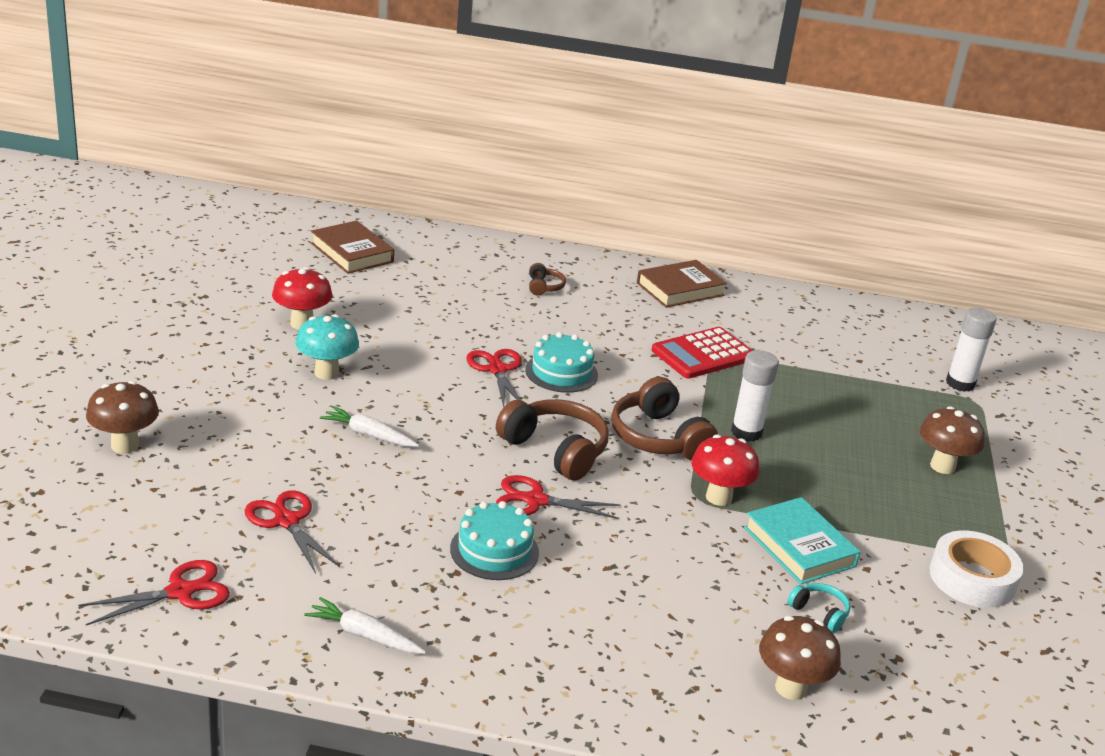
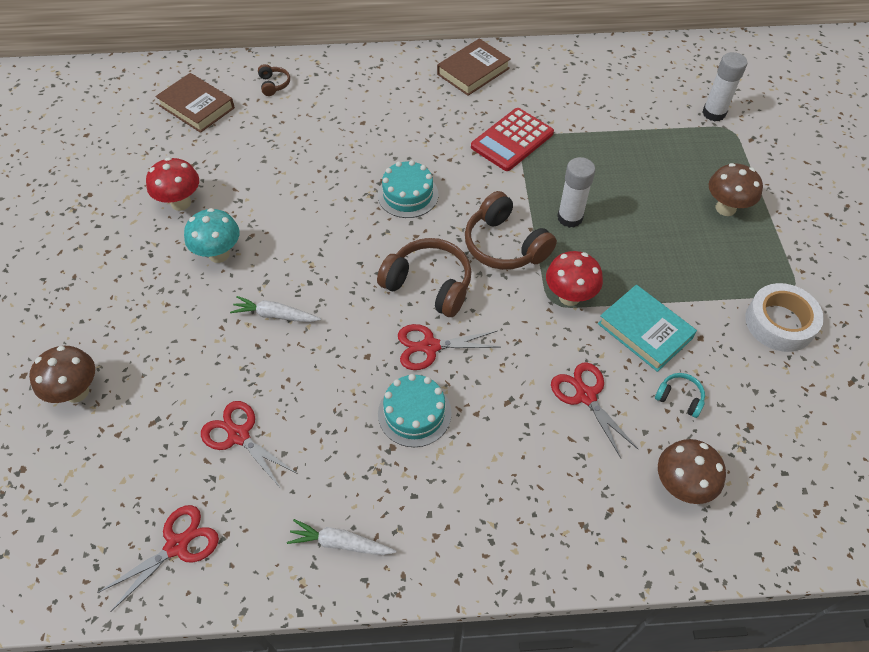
camera: 10 degrees left, 25 degrees up
red scissors [466,349,522,407] -> red scissors moved to [551,363,639,458]
brown headphones [529,263,566,296] -> brown headphones moved to [258,64,290,96]

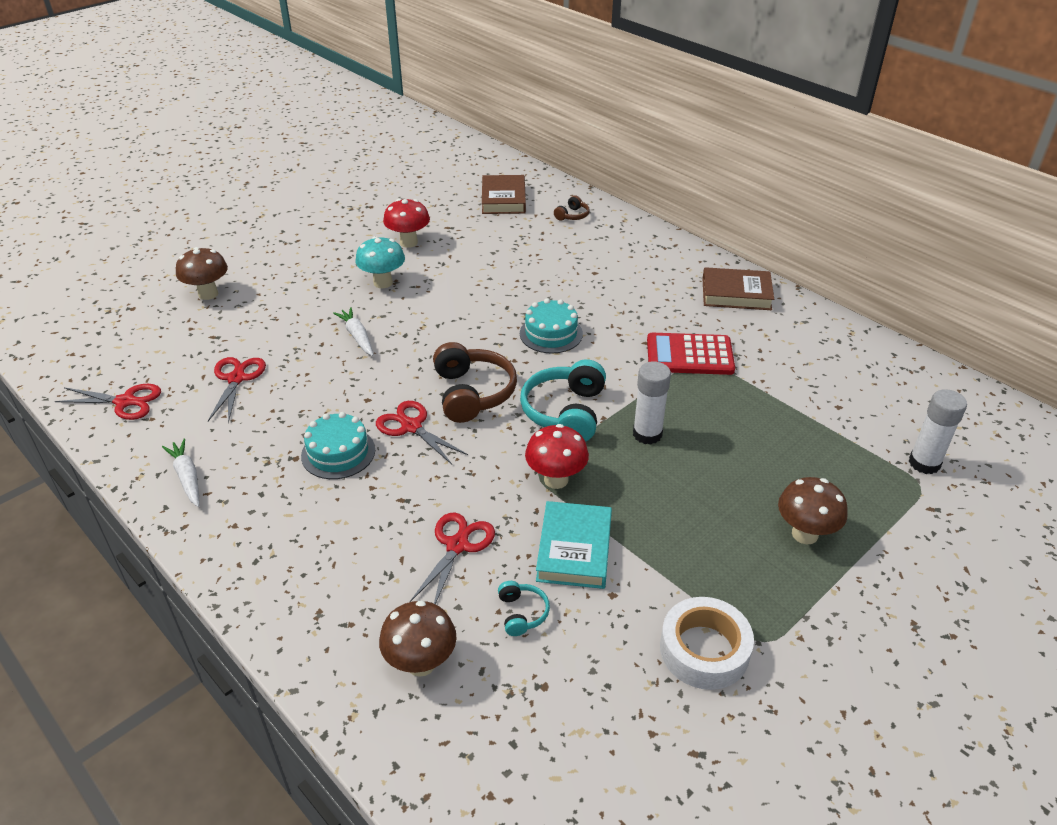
camera: 50 degrees right, 15 degrees down
brown headphones [465,191,557,270] -> turquoise headphones [520,359,606,442]

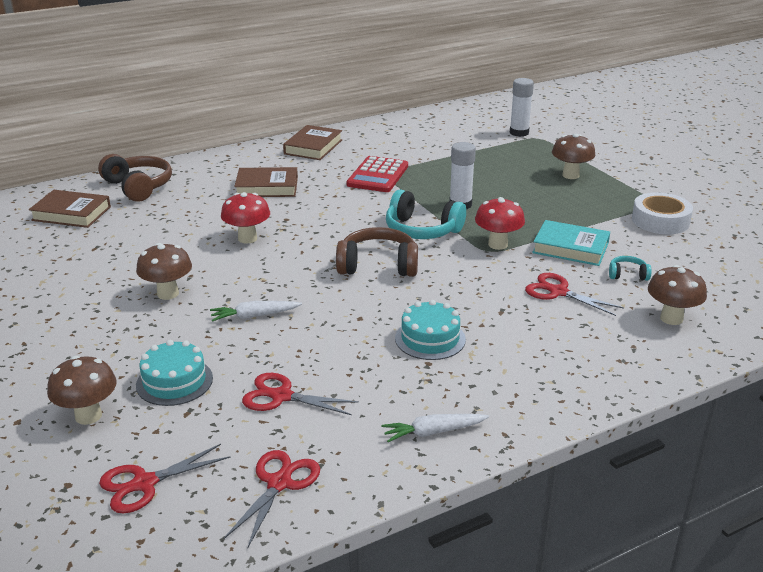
camera: 75 degrees left, 10 degrees down
turquoise mushroom [355,236,405,288] -> brown mushroom [136,243,192,300]
red scissors [376,401,468,464] -> red scissors moved to [99,444,230,514]
red mushroom [383,199,430,248] -> red mushroom moved to [221,192,270,244]
turquoise cake [520,298,583,353] -> turquoise cake moved to [136,340,213,406]
brown headphones [554,195,590,221] -> brown headphones [98,154,172,202], size x2.06
none -> brown book [234,167,298,197]

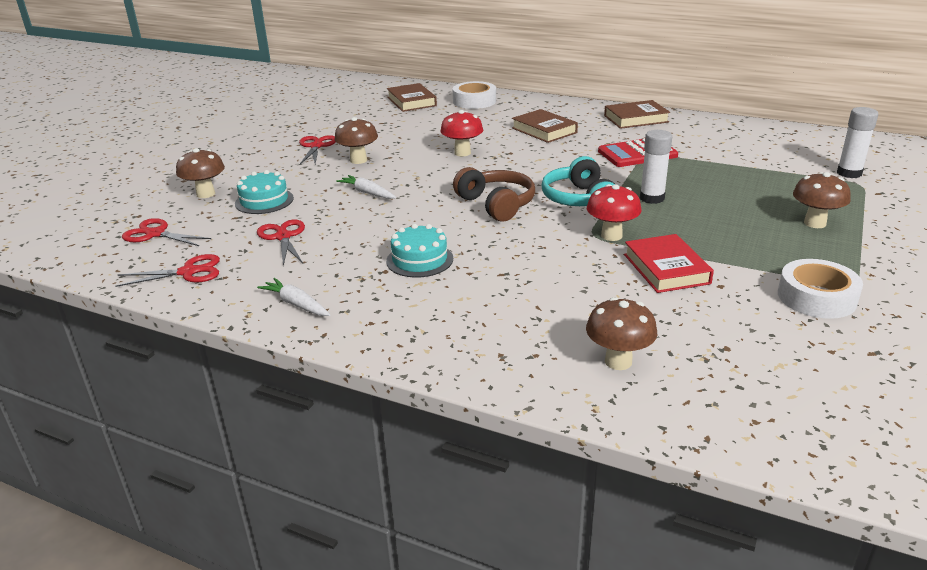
camera: 55 degrees right, 0 degrees up
brown headphones [98,154,172,202] -> white tape [452,81,496,109]
red scissors [525,273,624,316] -> red scissors moved to [299,135,336,164]
turquoise book [532,220,610,266] -> red book [624,234,714,293]
turquoise headphones [609,256,652,281] -> none

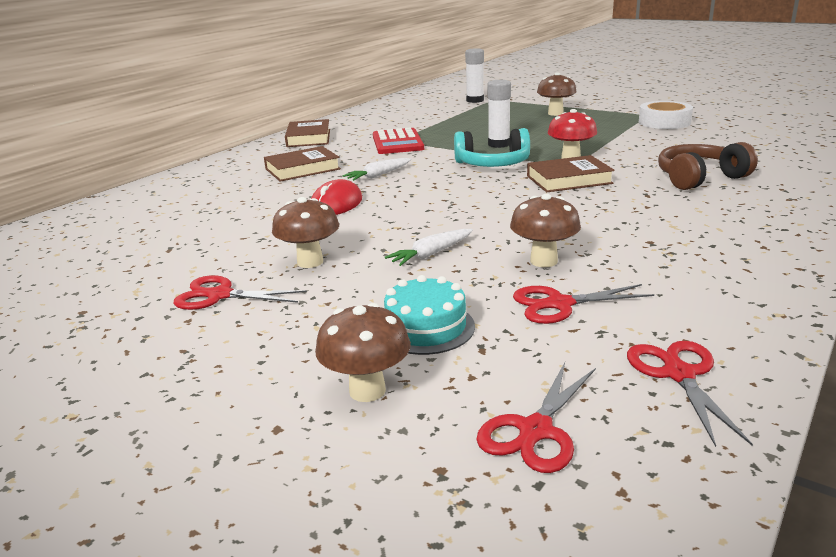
camera: 80 degrees left, 5 degrees down
white carrot [257,278,331,316] -> white carrot moved to [343,158,411,181]
turquoise cake [386,224,453,278] -> none
brown book [387,83,437,112] -> brown book moved to [527,155,615,192]
red mushroom [440,110,483,156] -> red mouse [311,179,362,215]
white tape [452,81,496,109] -> none
brown headphones [453,167,535,222] -> brown headphones moved to [658,142,758,190]
brown mushroom [586,297,657,370] -> brown mushroom moved to [510,193,581,267]
red book [624,234,714,293] -> none

